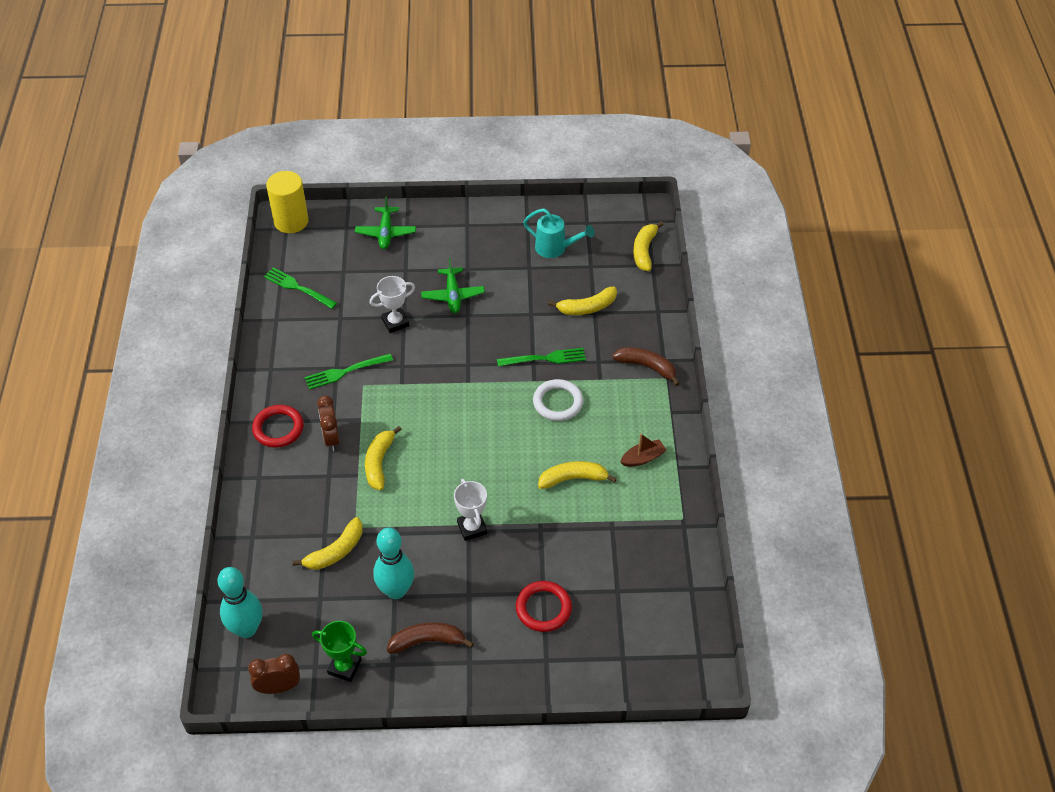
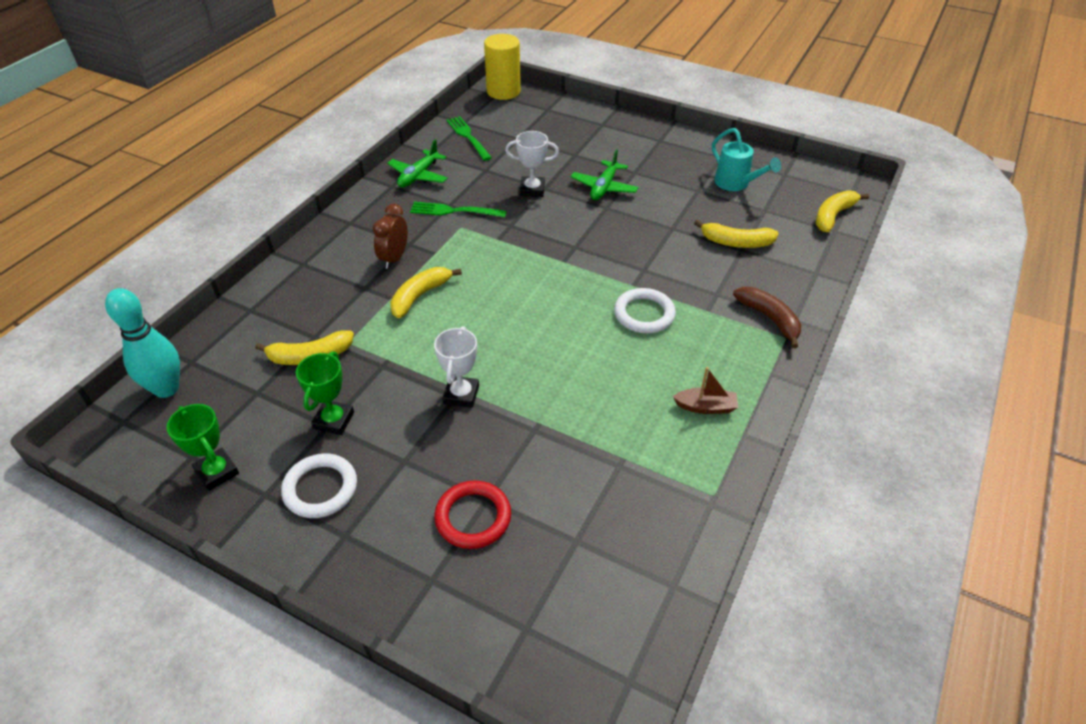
camera: 30 degrees right, 5 degrees down
brown clock [248,654,300,694] -> none
red ring [252,405,304,448] -> none
green plane [355,196,416,249] -> green plane moved to [387,139,448,187]
turquoise bowling pin [373,528,414,599] -> green trophy [296,351,354,435]
brown banana [387,622,474,654] -> white ring [281,454,357,518]
green fork [497,348,586,366] -> none
yellow banana [538,461,617,489] -> none

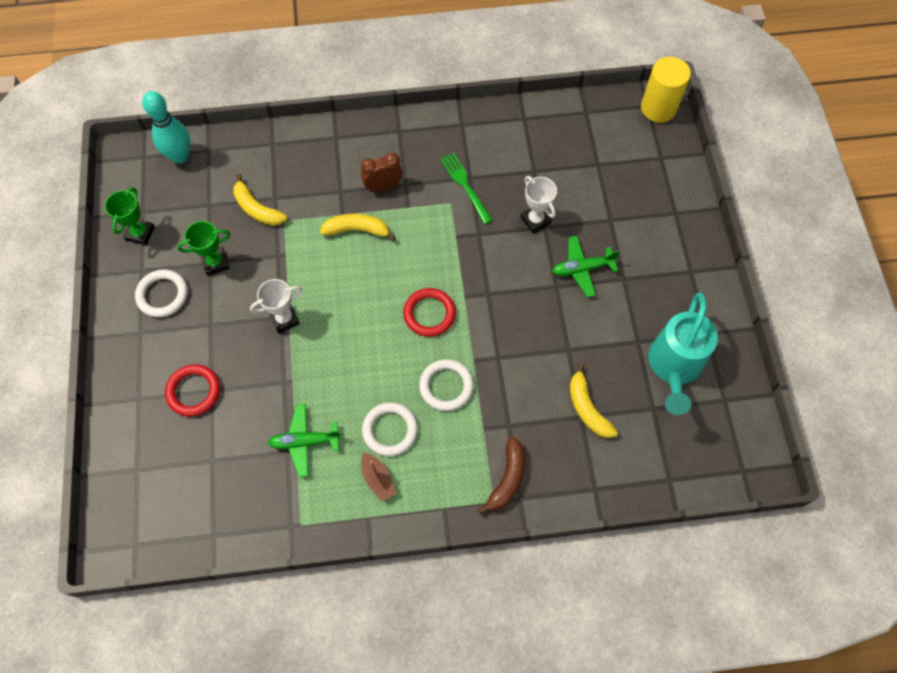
camera: 55 degrees right, 20 degrees up
green plane [387,139,448,187] -> green plane moved to [268,404,341,477]
green fork [447,116,492,161] -> none
turquoise watering can [712,128,781,191] -> turquoise watering can [648,292,718,415], size x1.56
yellow banana [816,190,869,232] -> none
none -> white ring [362,402,418,456]
none -> red ring [403,288,456,337]

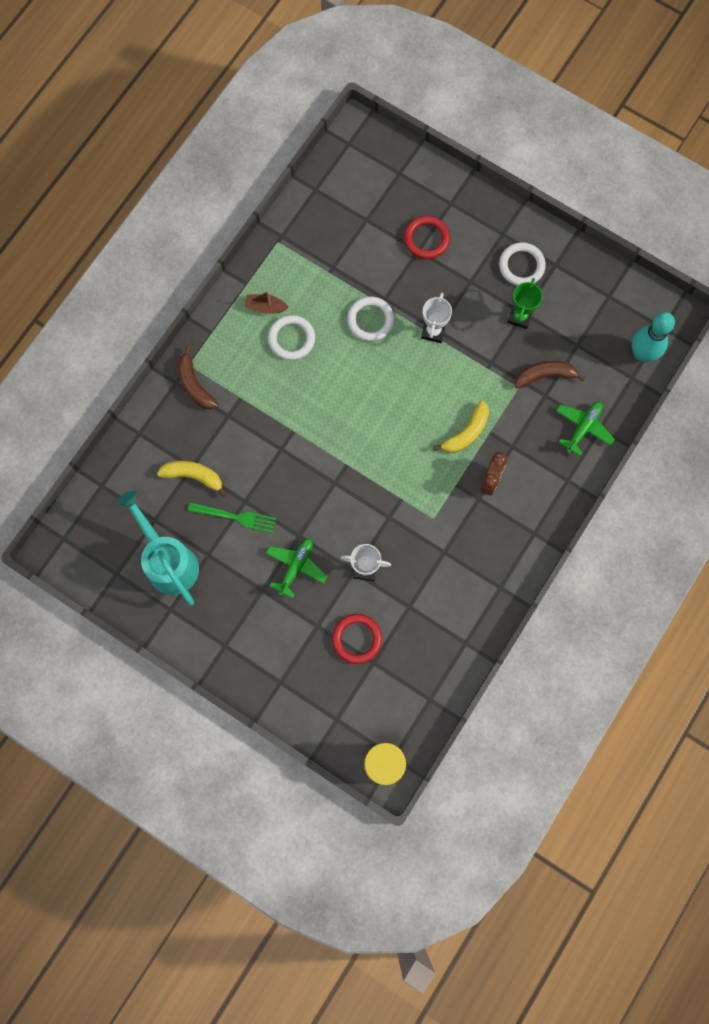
camera: 130 degrees right, 10 degrees up
green trophy [105,187,155,245] -> none
yellow banana [233,174,287,226] -> brown banana [515,361,586,389]
green plane [268,404,341,477] -> green plane moved to [556,401,615,456]
red ring [403,288,456,337] -> red ring moved to [332,614,382,664]
white ring [419,359,474,411] -> white ring moved to [347,297,394,341]
green fork [441,153,493,224] -> green fork moved to [188,502,276,533]

